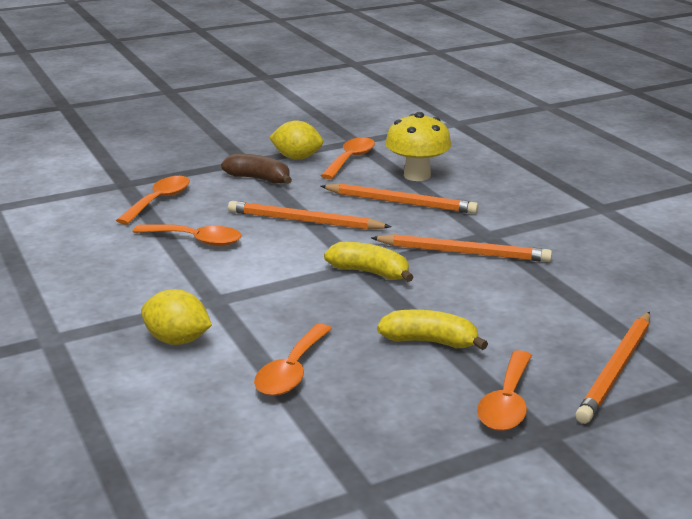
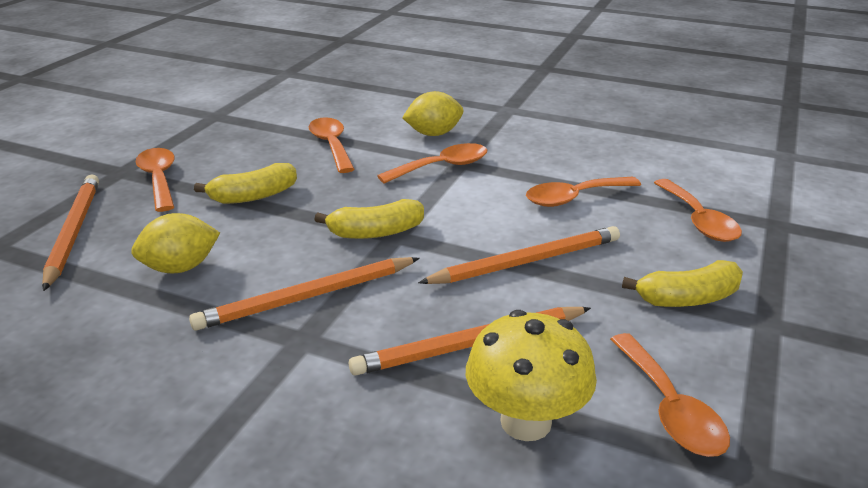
camera: 140 degrees right, 5 degrees up
brown banana [221,154,292,184] -> yellow banana [622,260,743,307]
yellow lemon [269,120,323,160] -> yellow lemon moved to [131,213,220,273]
none -> orange spoon [377,143,487,184]

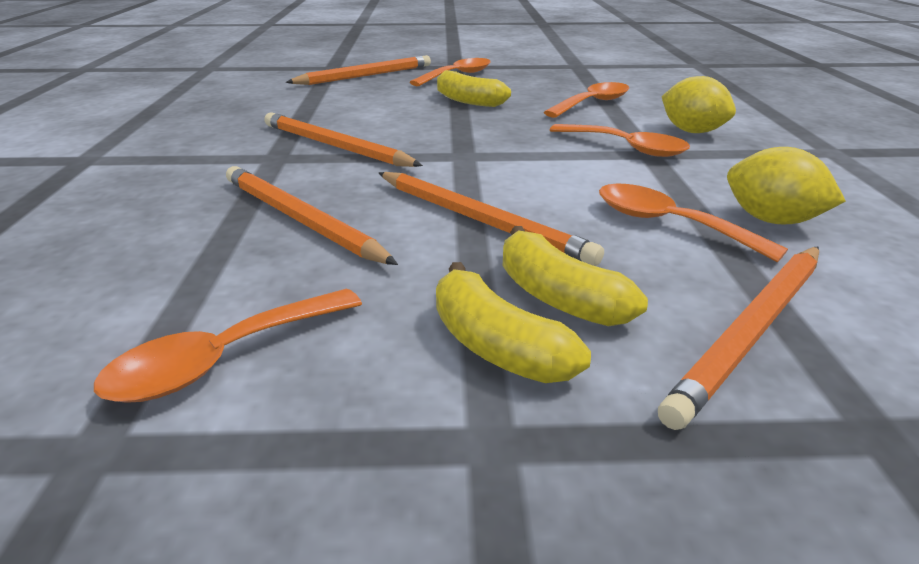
camera: 65 degrees right, 0 degrees up
yellow lemon [131,213,220,273] -> yellow lemon moved to [727,147,846,225]
yellow banana [314,199,424,239] -> yellow banana moved to [503,226,648,326]
yellow mushroom [466,310,597,441] -> none
orange spoon [654,179,742,242] -> orange pencil [658,247,819,430]

